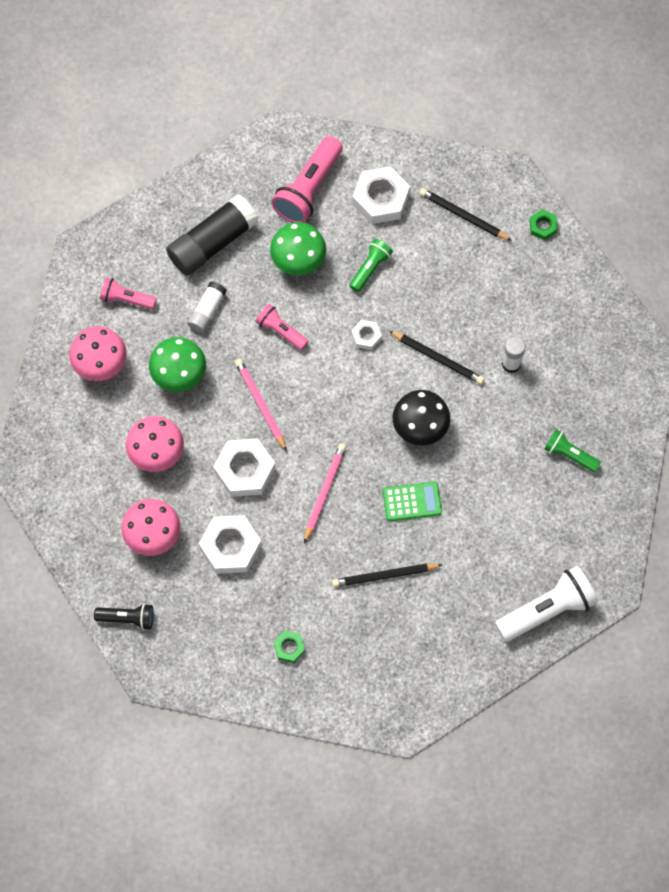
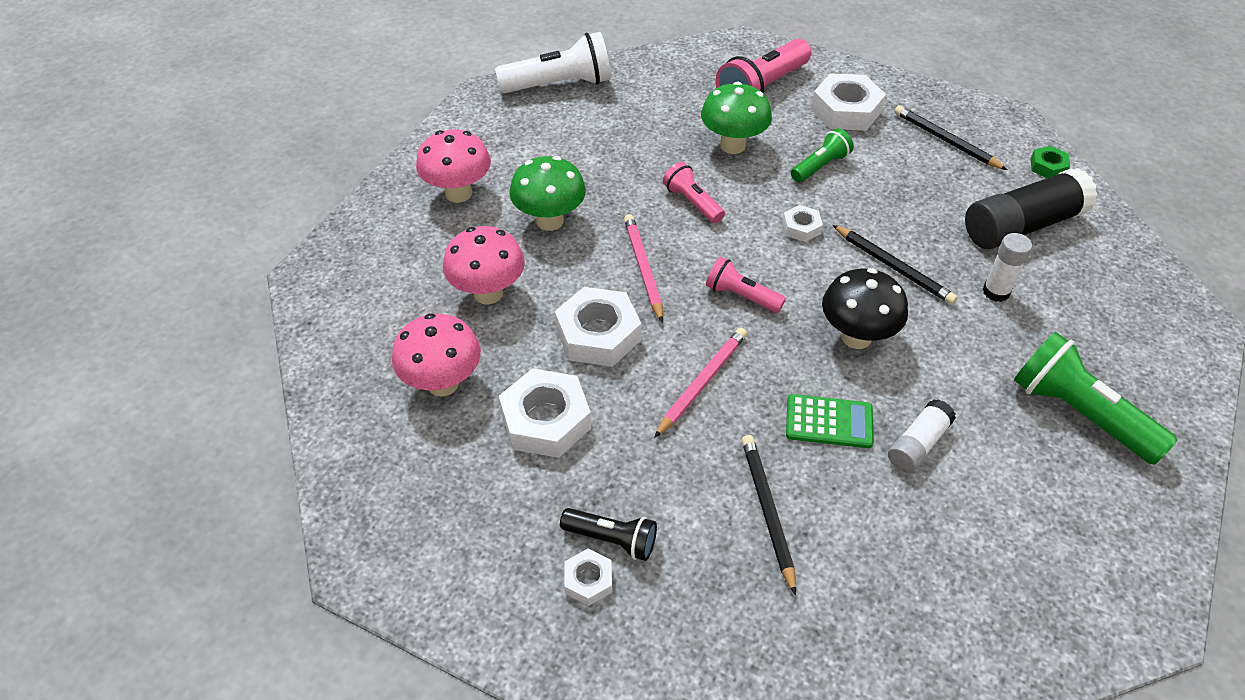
camera: 15 degrees right, 20 degrees down
black flashlight [94,604,154,630] -> black flashlight moved to [560,508,657,561]
pink flashlight [100,277,157,309] -> pink flashlight moved to [706,257,786,313]
black glue stick [166,194,259,276] -> black glue stick moved to [965,168,1098,249]
white glue stick [187,281,227,333] -> white glue stick moved to [888,399,956,473]
green nut [274,631,305,663] -> white nut [564,549,612,606]
black pencil [332,563,442,587] -> black pencil turned 75 degrees clockwise [742,435,796,595]
white flashlight [495,566,598,642] -> white flashlight moved to [495,32,611,93]
green flashlight [544,429,601,473] -> green flashlight [1014,332,1177,465], size x1.75

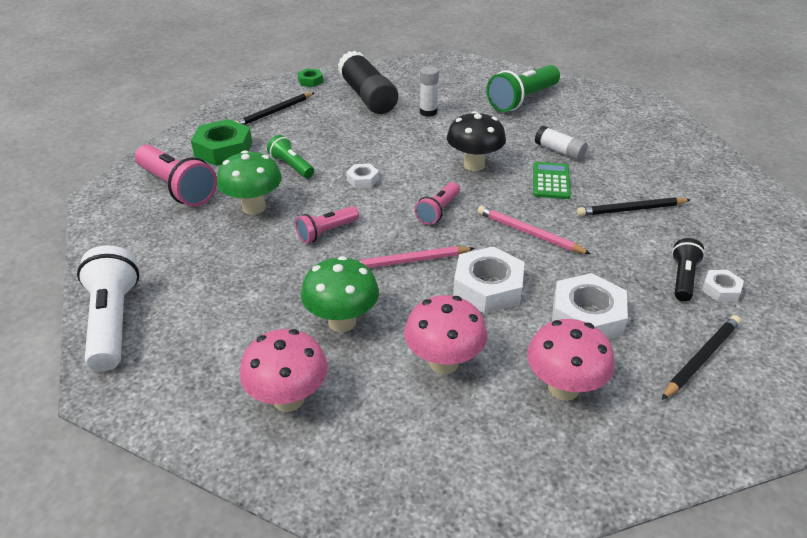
camera: 90 degrees left, 10 degrees down
white nut [811,73,886,131] -> green nut [191,119,252,166]
black pencil [833,225,958,304] -> black pencil moved to [662,315,741,400]

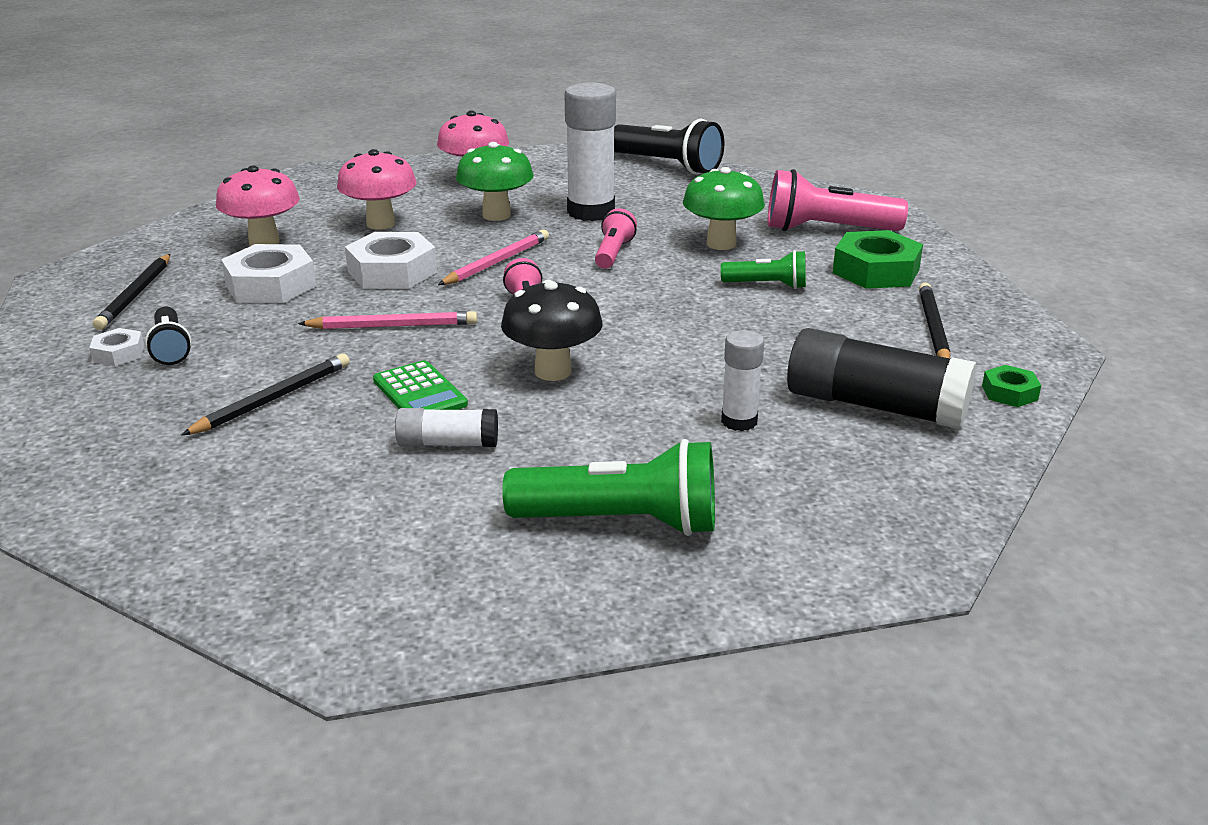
camera: 140 degrees right, 10 degrees down
white flashlight [77,245,139,371] -> black flashlight [614,119,724,175]
white nut [346,164,379,188] -> none
green flashlight [486,65,560,112] -> green flashlight turned 90 degrees clockwise [502,439,715,536]
none -> white glue stick [565,83,616,221]

